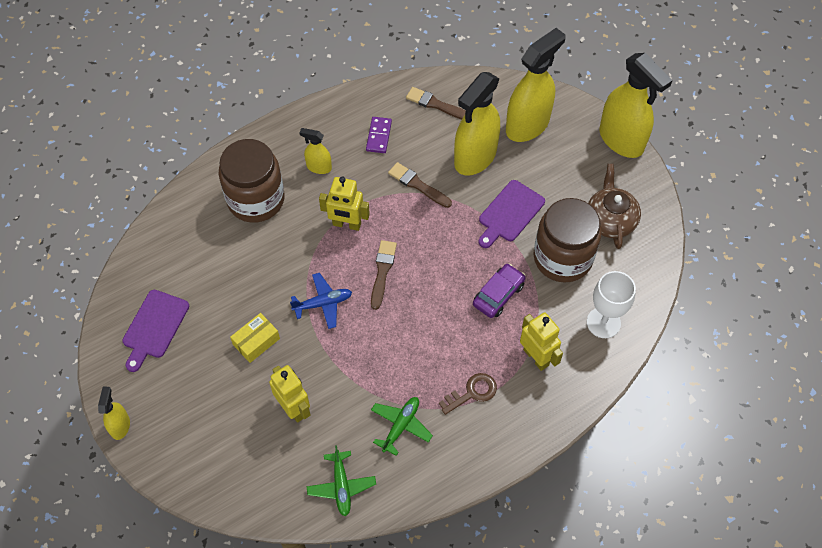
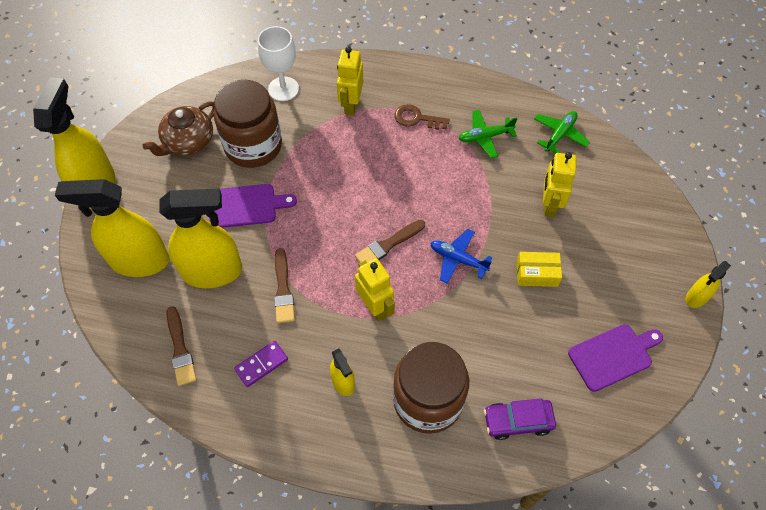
camera: 135 degrees left, 0 degrees up
purple car [473,264,525,318] -> purple car moved to [484,398,556,440]

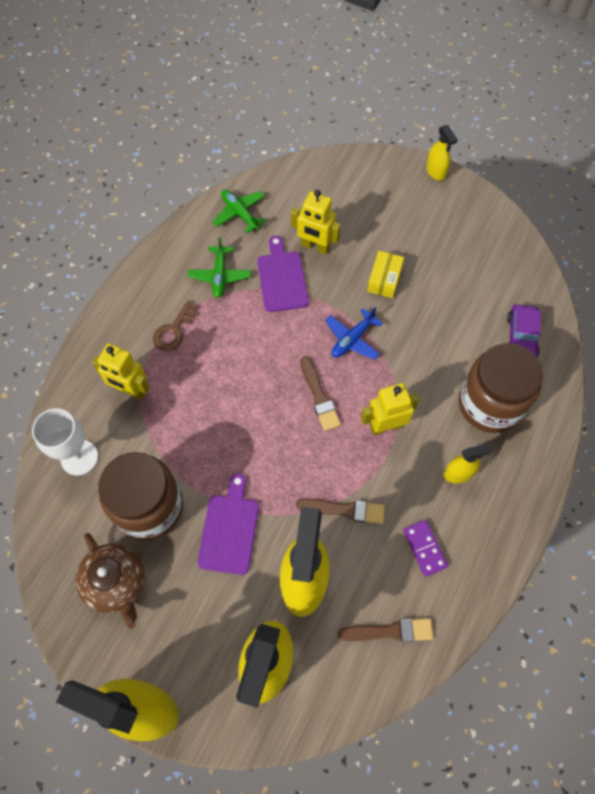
camera: 75 degrees left, 5 degrees up
purple cutting board [568,324,663,392] -> purple cutting board moved to [257,236,309,312]

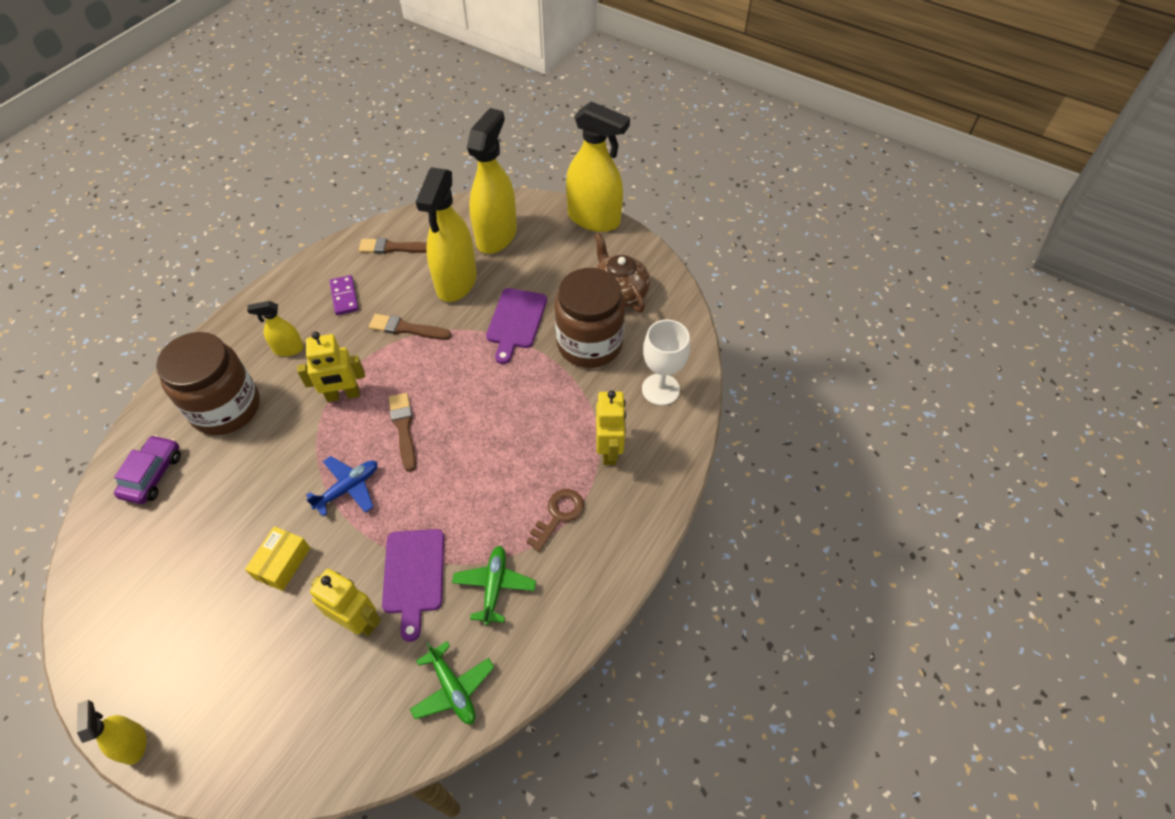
camera: 175 degrees left, 10 degrees down
yellow robot [92,343,150,400] -> yellow robot turned 60 degrees clockwise [596,390,626,465]

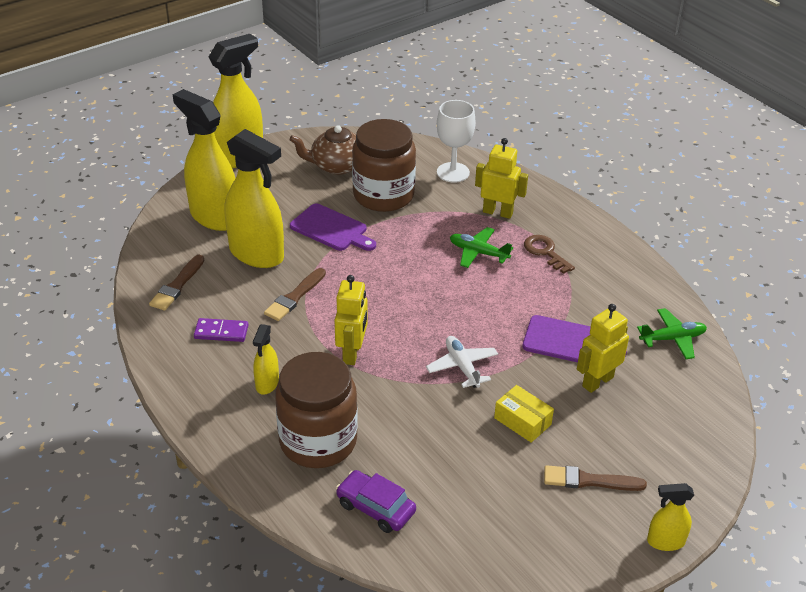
camera: 70 degrees left, 15 degrees down
blue plane [306,456,377,517] -> white plane [426,336,498,388]
brown brush [389,393,416,472] -> brown brush moved to [544,465,647,491]
green plane [452,546,536,625] -> green plane moved to [450,227,513,268]

